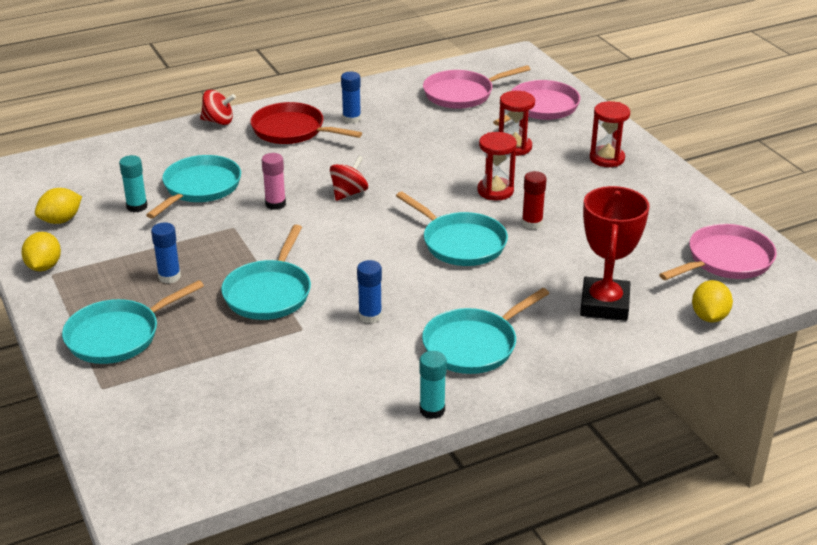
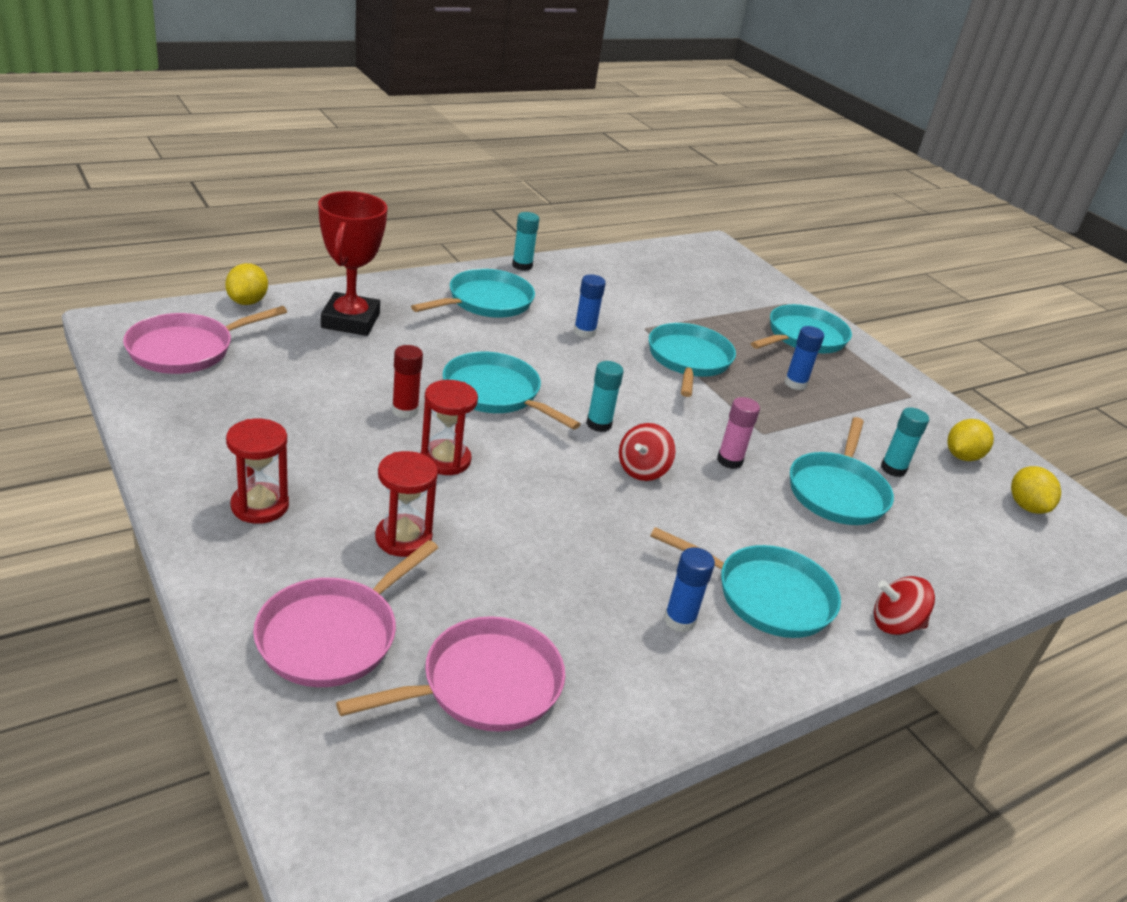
camera: 170 degrees right, 0 degrees up
yellow lemon [21,232,61,271] -> yellow lemon moved to [1011,466,1061,514]
red pan [251,102,362,144] -> turquoise pan [650,527,841,638]
none -> turquoise glue stick [586,361,624,432]

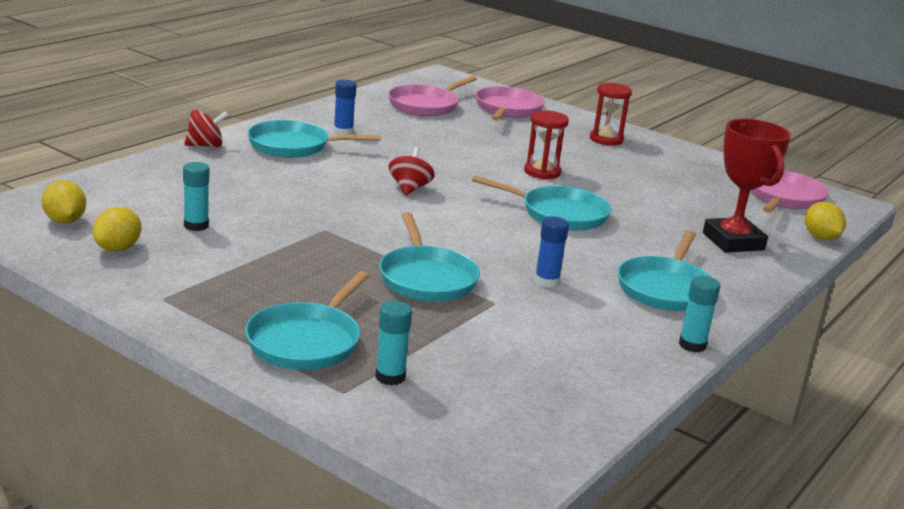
camera: 160 degrees right, 10 degrees down
red hourglass [375,451,438,557] -> none
red glue stick [392,345,423,419] -> none
turquoise glue stick [586,361,624,432] -> turquoise glue stick moved to [375,301,412,386]
pink glue stick [717,397,760,469] -> none
blue glue stick [784,326,824,390] -> none
turquoise pan [790,417,894,525] -> none

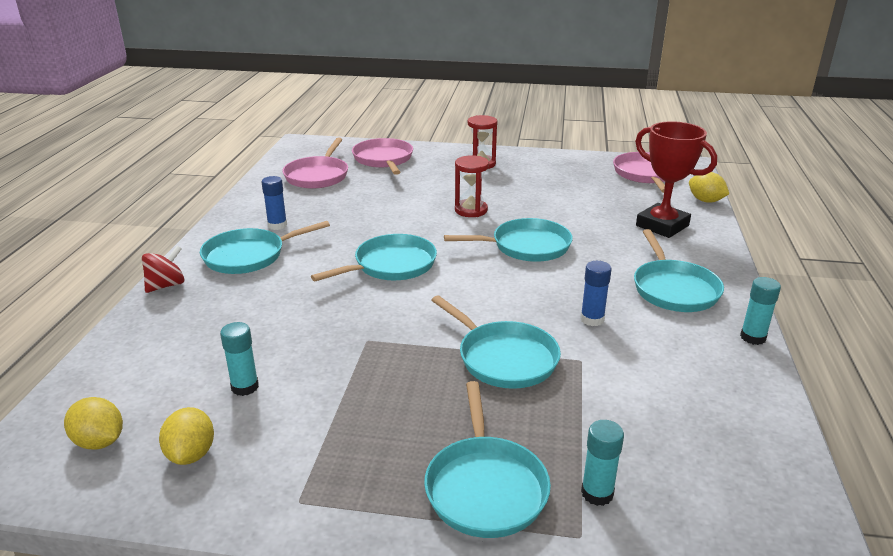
camera: 25 degrees left, 5 degrees up
red spinning top [389,147,435,195] -> turquoise pan [311,234,437,281]

